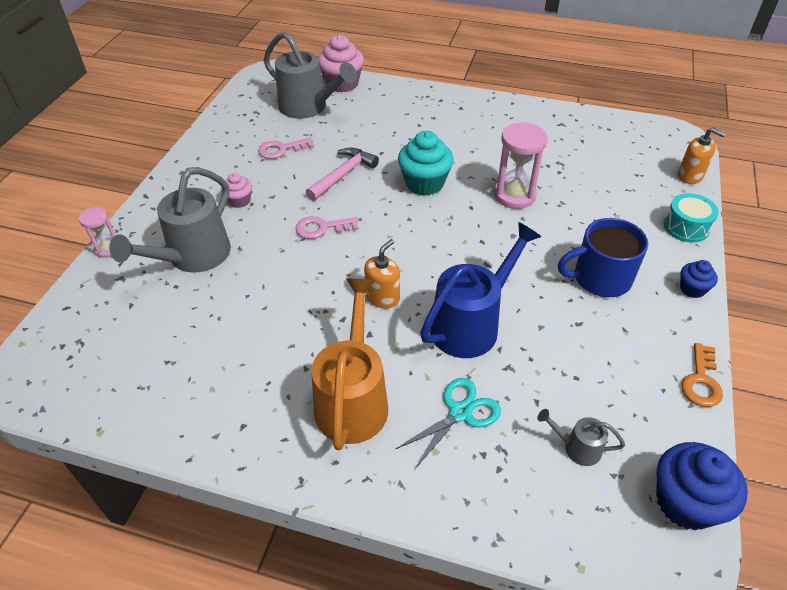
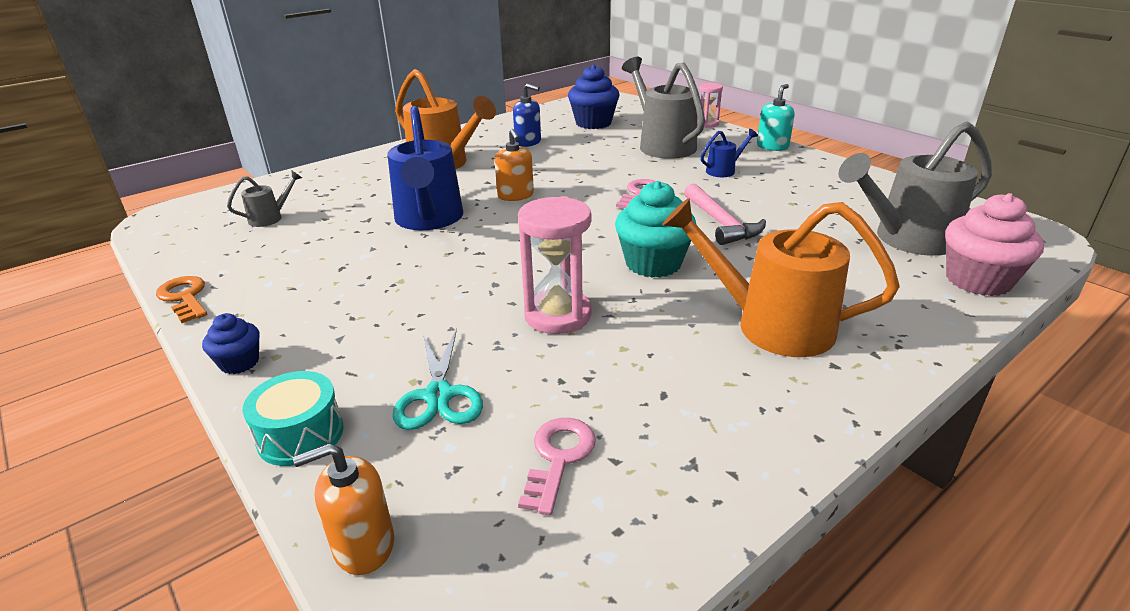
camera: 125 degrees right, 15 degrees down
pink cupcake [221,173,252,208] -> blue watering can [700,129,758,177]
pink key [258,138,314,159] -> pink key moved to [518,418,596,515]
turquoise scissors [396,378,501,469] -> turquoise scissors moved to [393,329,483,430]
blue mug [558,218,648,297] -> none
blue cupcake [656,442,748,530] -> blue cupcake moved to [568,64,620,129]
none -> blue soap dispenser [513,84,541,147]
none -> orange watering can [662,198,900,357]
none -> turquoise soap dispenser [757,84,795,151]

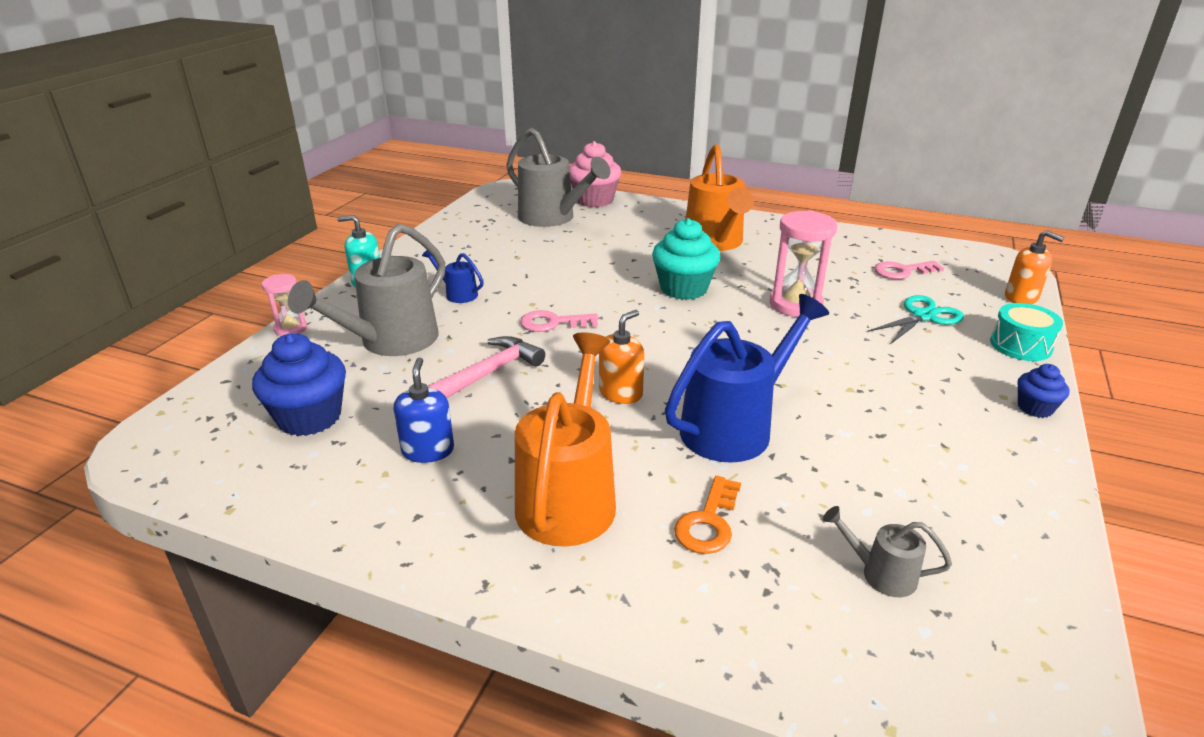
camera: 120 degrees left, 0 degrees up
orange key [156,276,207,323] -> orange key moved to [674,476,741,554]
pink hammer [684,183,766,245] -> pink hammer moved to [428,336,545,398]

